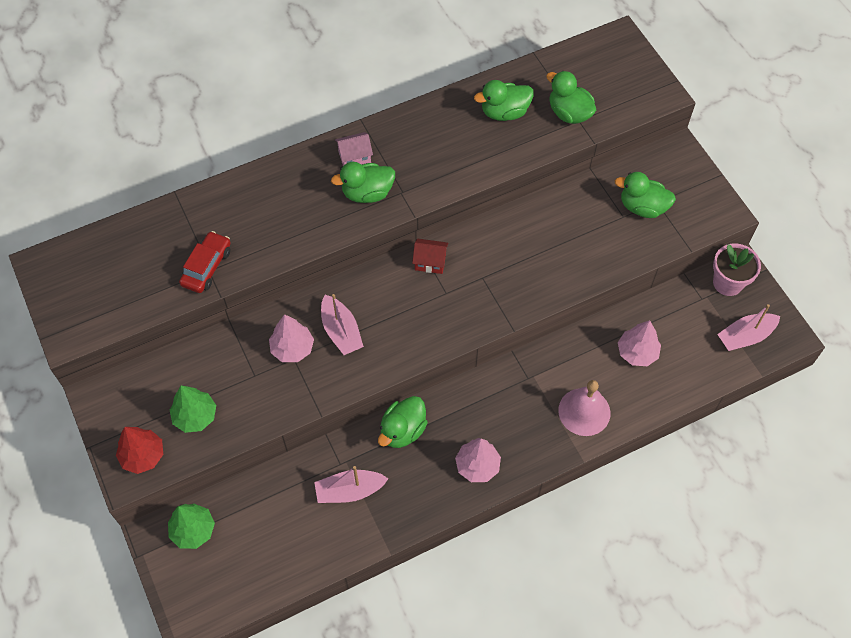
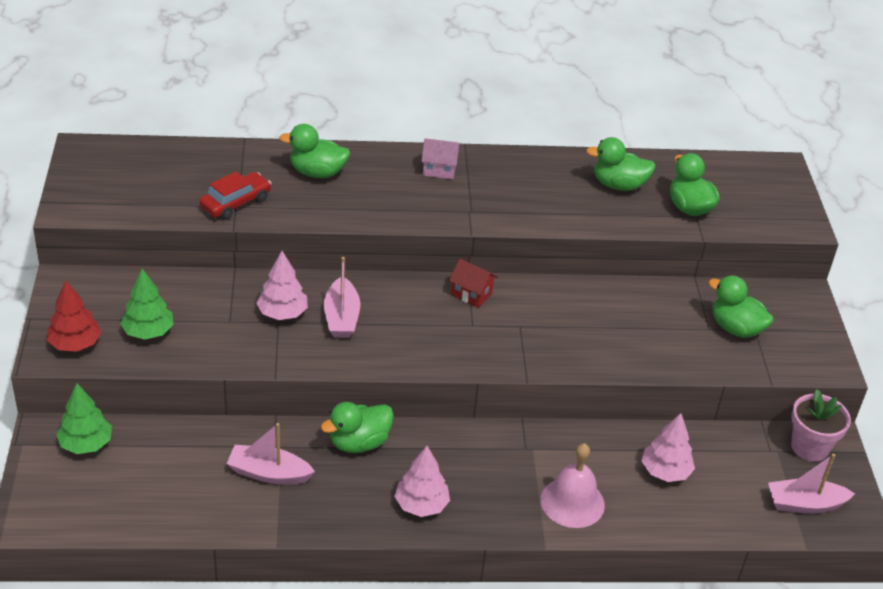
camera: 20 degrees right, 20 degrees down
green duck [331,162,395,203] -> green duck moved to [279,124,350,178]

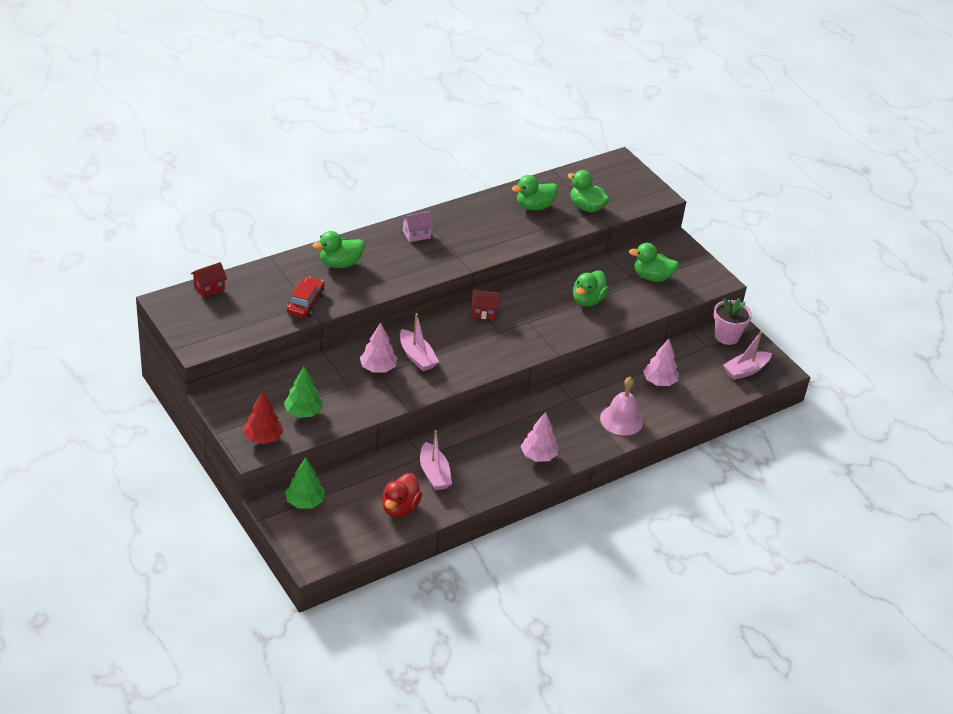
camera: 30 degrees left, 0 degrees up
pink boat [227,423,315,485] -> pink boat turned 90 degrees counterclockwise [420,430,452,491]
green duck [320,402,394,453] -> green duck moved to [573,270,609,306]
none -> red house [191,262,227,298]
none -> red duck [382,473,422,517]

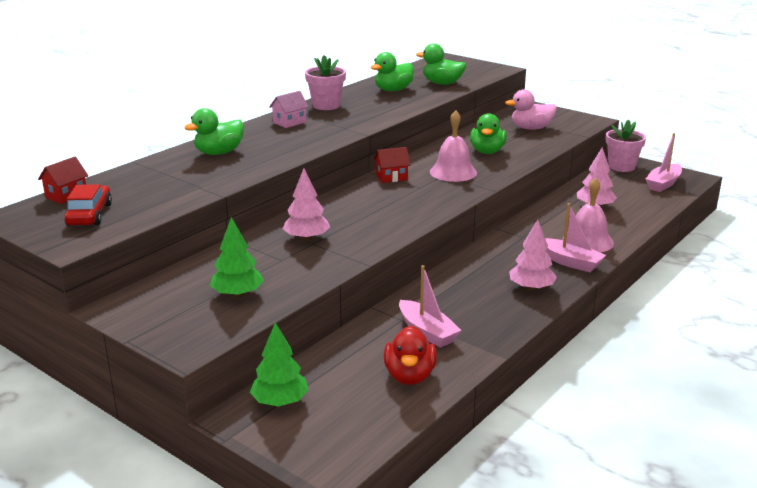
camera: 15 degrees left, 15 degrees down
red tree [243,392,283,444] -> none
red car [287,277,324,318] -> red car moved to [64,184,112,226]
pink boat [400,313,439,371] -> pink boat moved to [545,203,606,272]
green duck [629,243,679,282] -> pink duck [505,89,557,130]
none -> pink flower pot [305,55,346,110]
none -> pink bell [430,110,477,182]

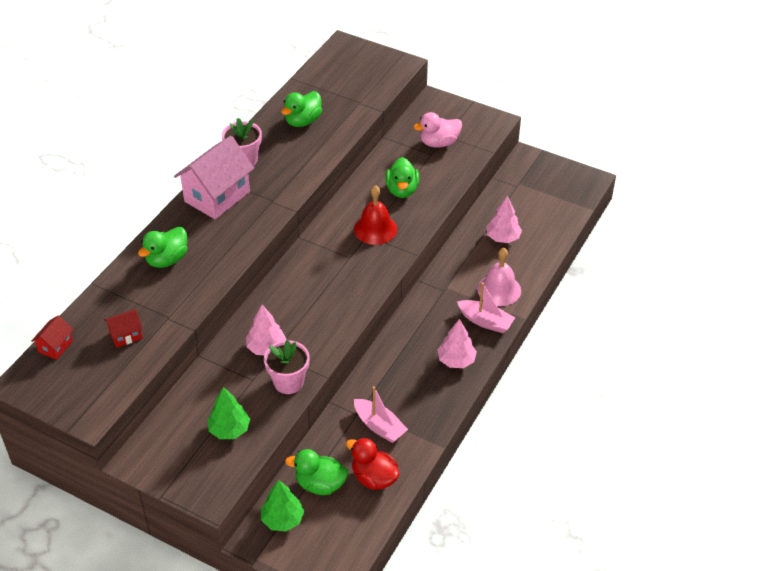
camera: 10 degrees left, 20 degrees up
red car [64,184,112,226] -> none
pink house [269,91,309,128] -> pink house [174,136,254,219], size x2.11
red house [374,147,411,183] -> red house moved to [104,309,143,348]
red duck [384,325,437,385] -> red duck turned 135 degrees clockwise [346,438,400,490]
green duck [416,43,466,85] -> green duck moved to [285,449,348,495]
pink bell [430,110,477,182] -> red bell [354,185,397,245]
pink flower pot [606,120,646,172] -> pink flower pot moved to [264,340,310,394]
pink boat [646,133,682,192] -> none

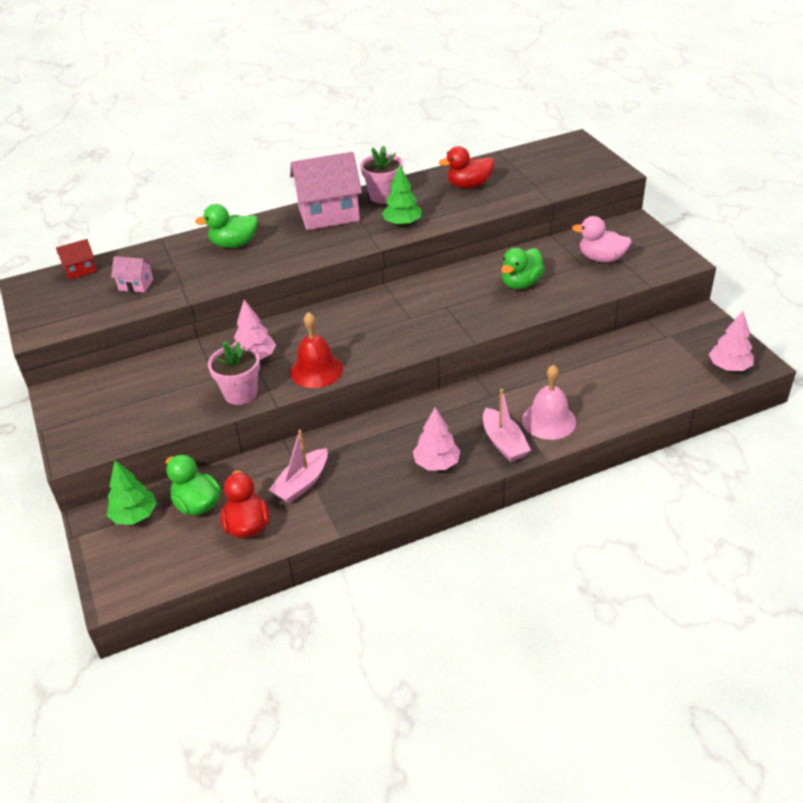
camera: 40 degrees right, 5 degrees down
red house [104,309,143,348] -> pink house [111,256,154,293]
green tree [207,387,250,439] -> green tree moved to [382,164,422,226]
green duck [281,91,322,127] -> red duck [439,146,494,188]
red bell [354,185,397,245] -> red bell moved to [290,312,343,388]
pink boat [354,386,408,443] -> pink boat turned 45 degrees clockwise [269,430,328,504]
pink tree [486,195,522,243] -> pink tree moved to [709,311,754,371]

